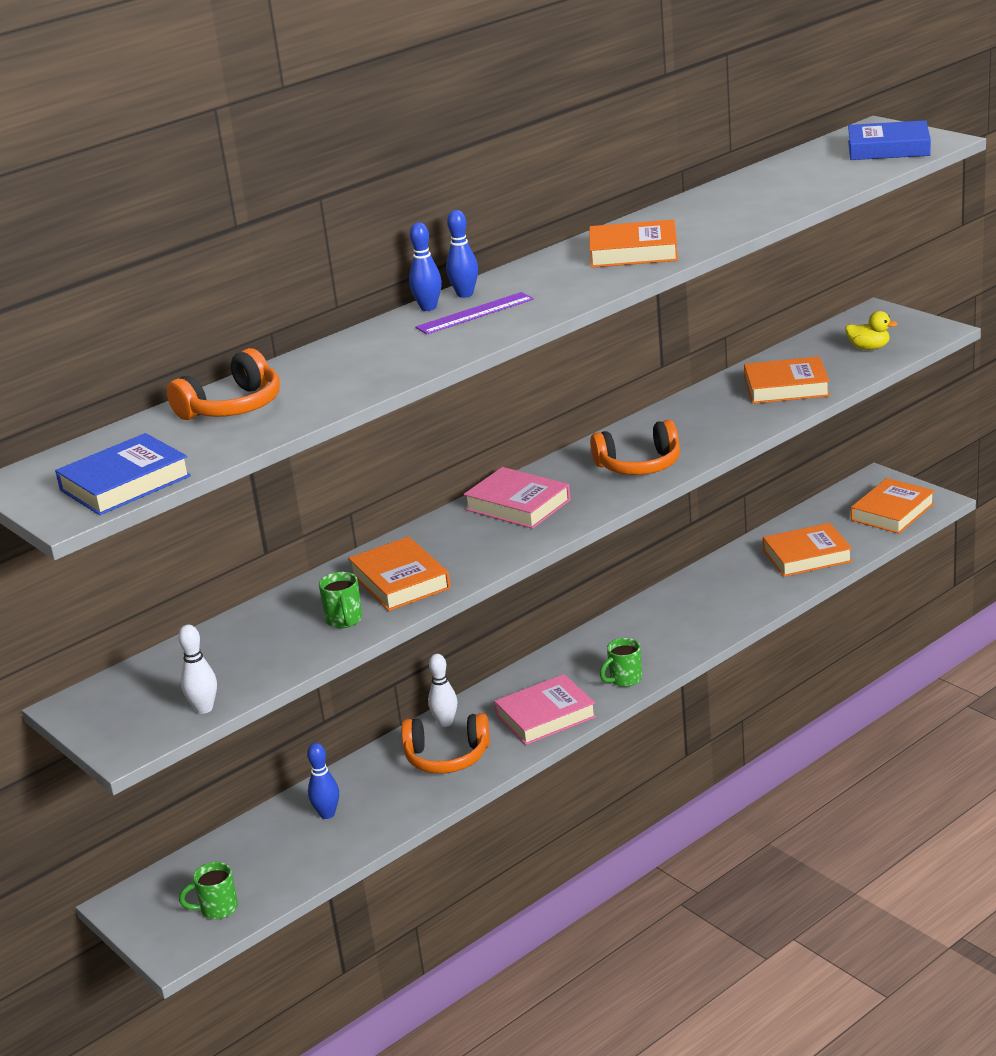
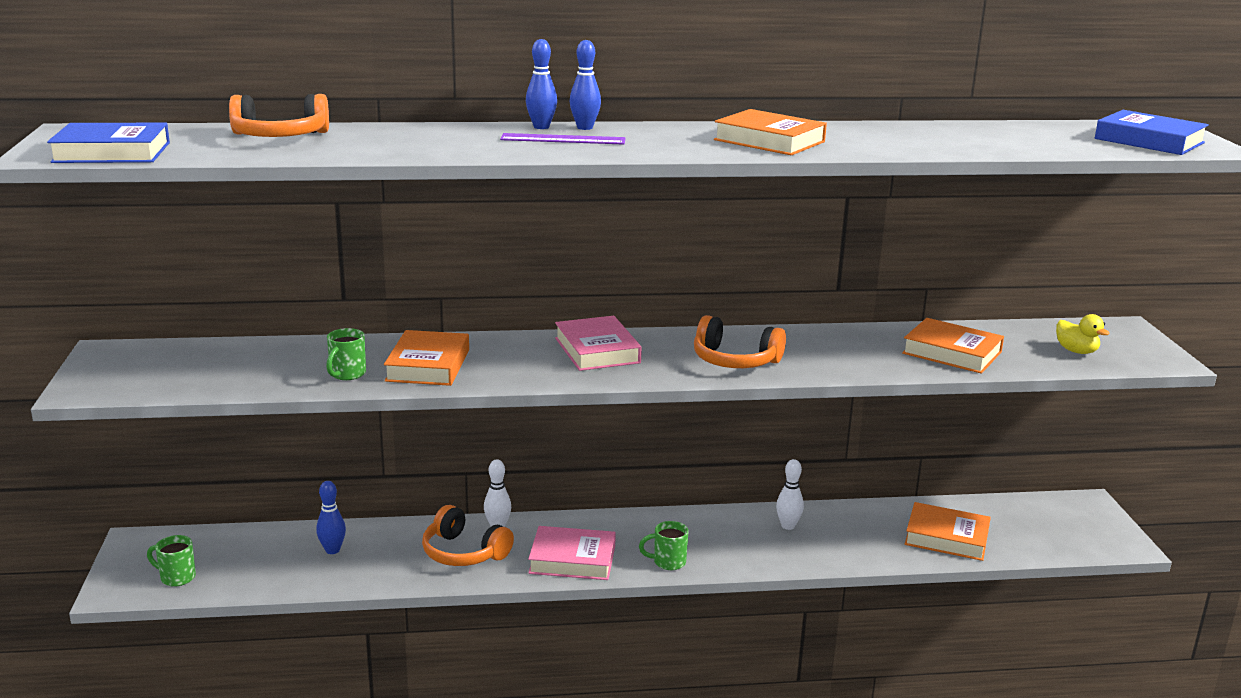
camera: 30 degrees right, 5 degrees down
white bowling pin [178,624,217,714] -> white bowling pin moved to [776,459,804,530]
orange book [851,478,935,534] -> none

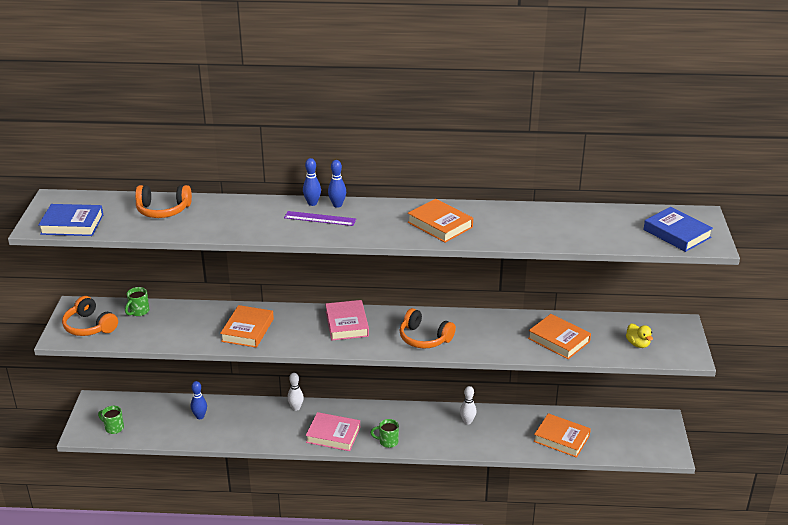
camera: 10 degrees right, 10 degrees up
green mug [326,328,366,380] -> green mug moved to [125,287,149,316]
orange headphones [422,505,514,566] -> orange headphones moved to [62,296,118,336]

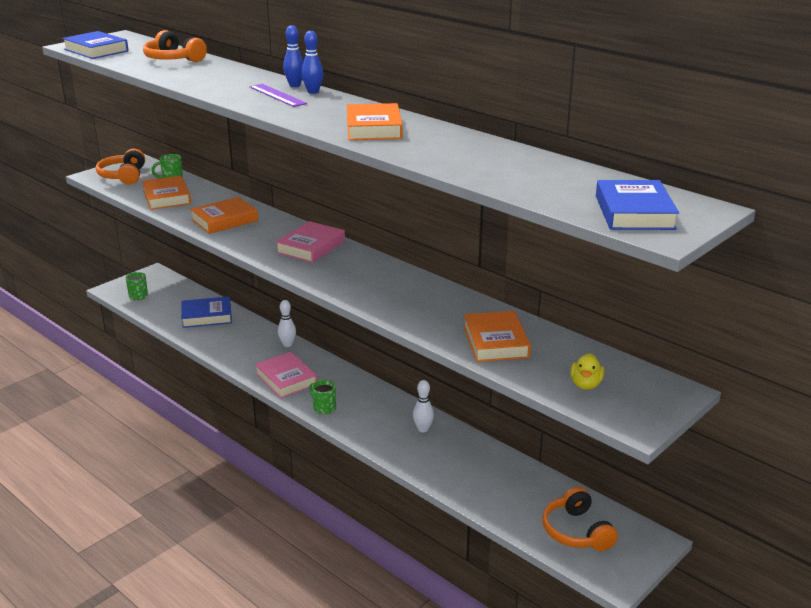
camera: 40 degrees right, 5 degrees down
blue bowling pin [191,381,207,419] -> blue book [181,296,232,328]
orange headphones [400,308,456,348] -> orange headphones moved to [542,487,618,551]
orange book [533,413,591,458] -> orange book moved to [142,176,191,210]

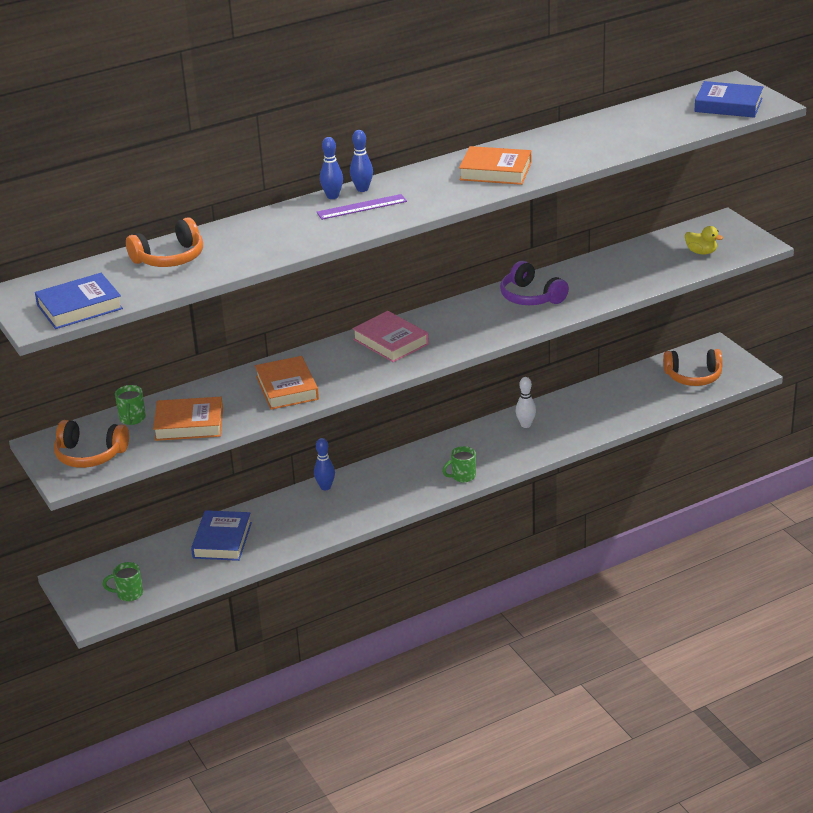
camera: 70 degrees left, 5 degrees up
pink book [255,352,317,398] -> none
white bowling pin [278,300,296,347] -> blue bowling pin [314,438,335,490]
orange book [463,311,531,362] -> none
none -> purple headphones [500,261,569,305]

